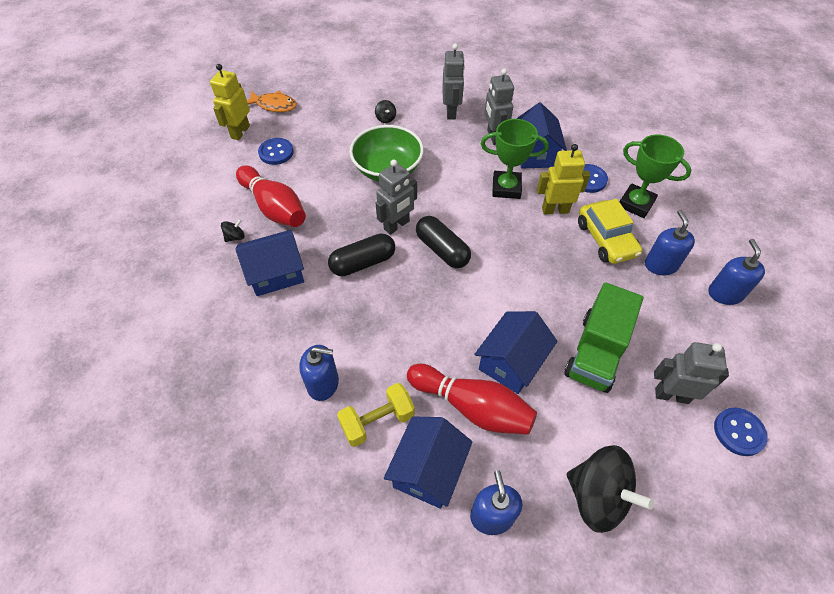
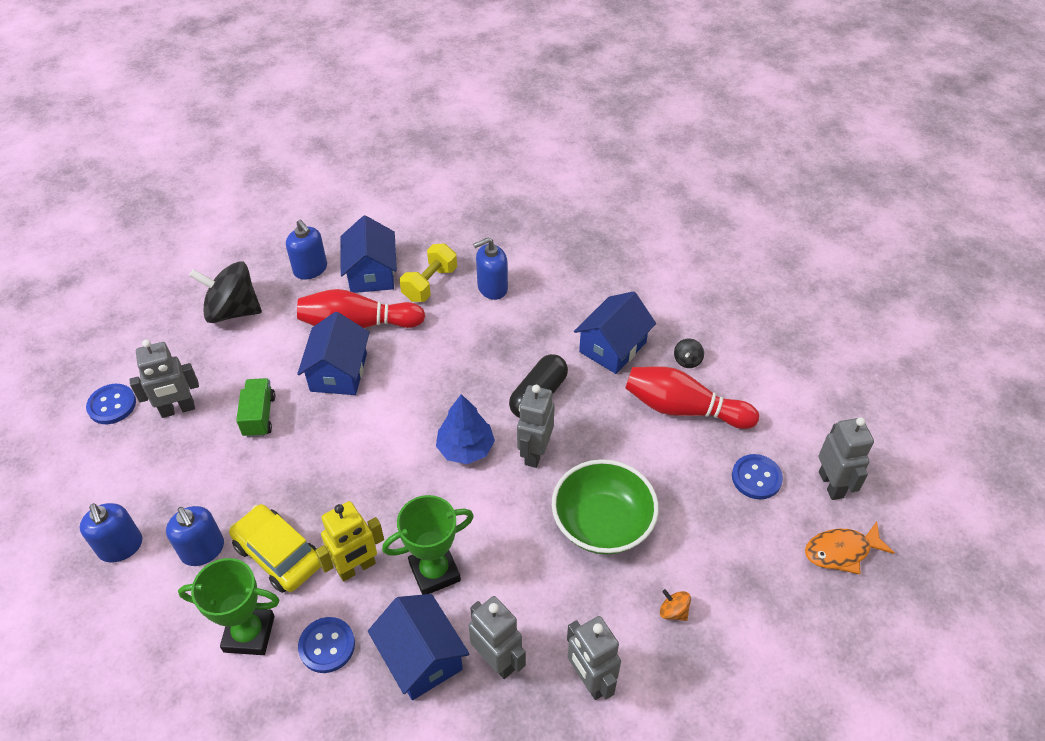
camera: 150 degrees right, 5 degrees down
yellow robot [210,64,250,140] -> grey robot [818,417,874,500]
black spinning top [375,100,396,123] -> orange spinning top [660,589,691,621]
black capsule [416,216,471,268] -> blue tree [436,394,495,464]
green truck [564,282,643,393] -> green truck [236,378,275,438], size x0.59

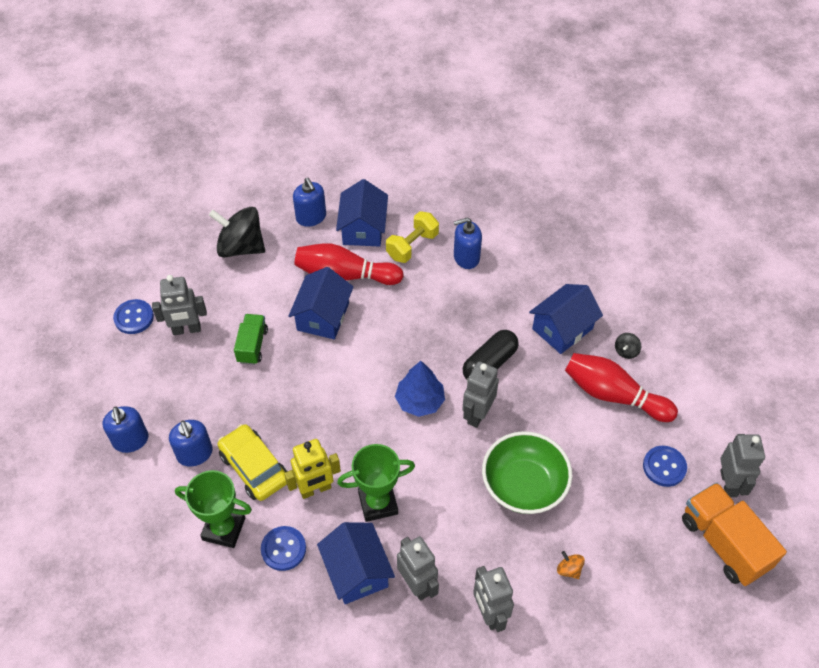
camera: 10 degrees right, 5 degrees up
orange fish [805,522,895,574] -> orange truck [682,482,787,586]

